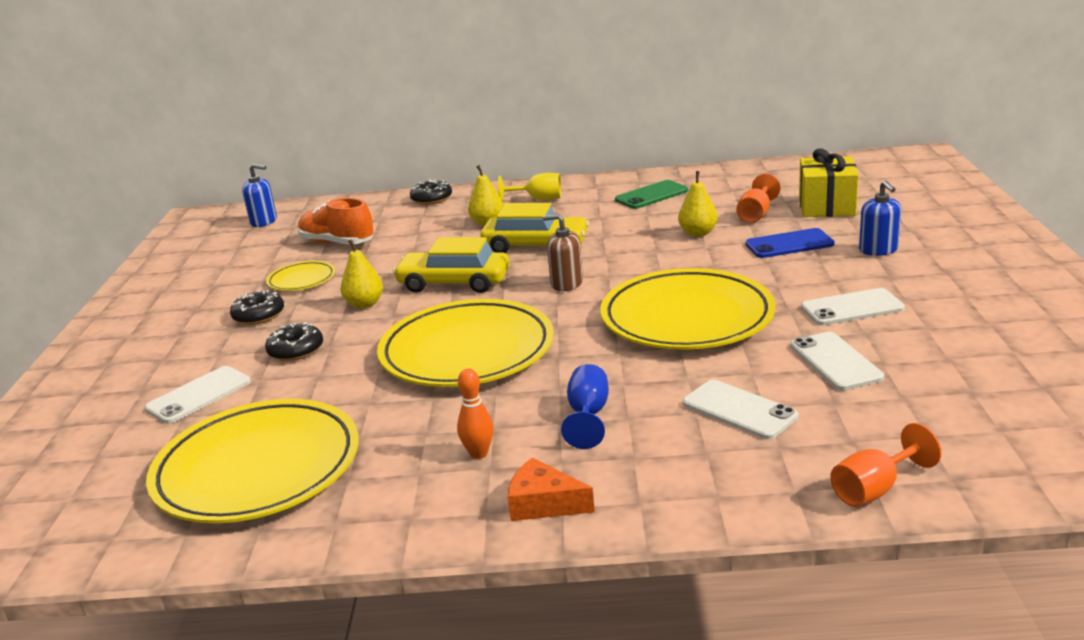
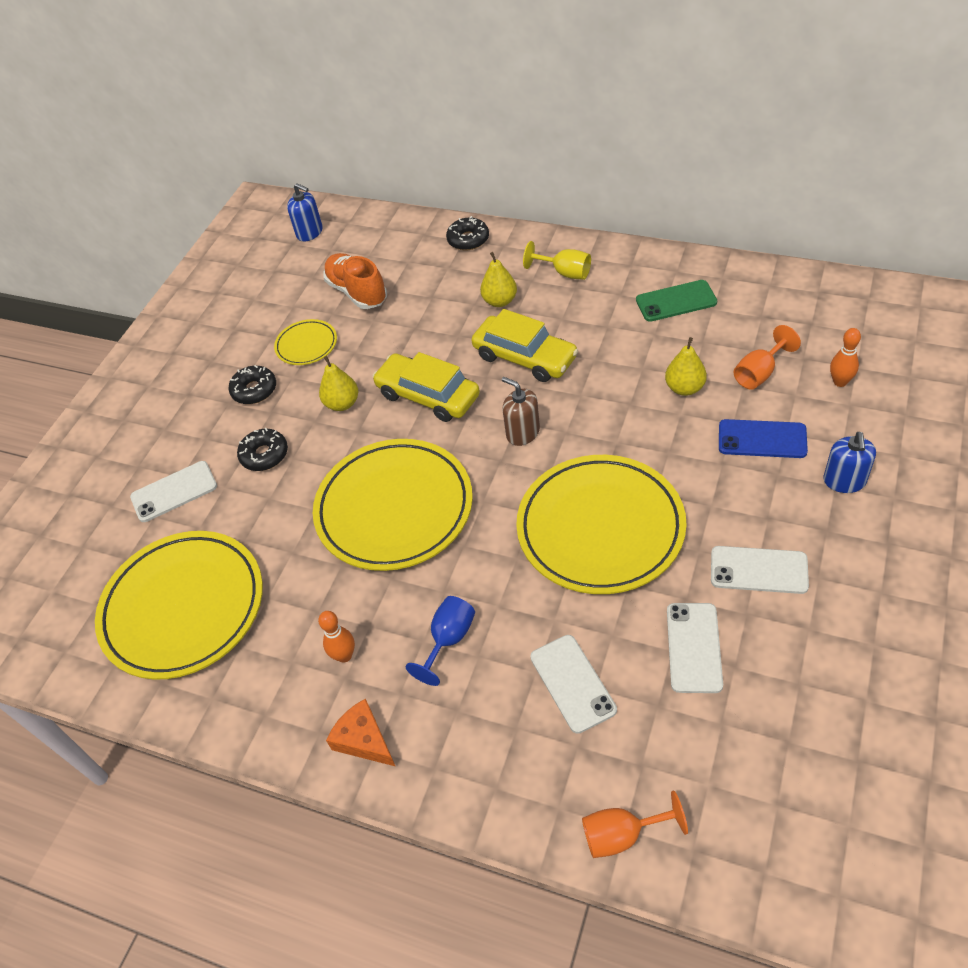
camera: 25 degrees right, 25 degrees up
yellow gift [799,149,858,217] -> orange bowling pin [830,328,861,387]

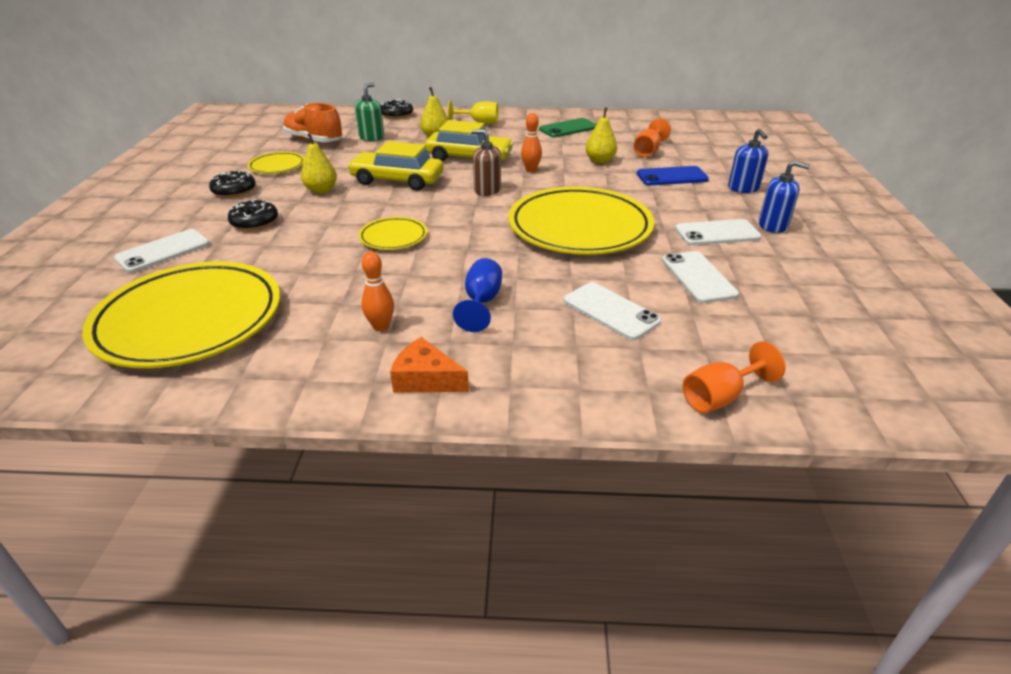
camera: 25 degrees left, 15 degrees down
blue soap dispenser [287,183,323,241] -> blue soap dispenser moved to [759,161,810,233]
yellow plate [313,439,473,571] -> yellow plate [358,217,427,250], size x0.46
orange bowling pin [830,328,861,387] -> orange bowling pin moved to [521,113,542,172]
none -> green soap dispenser [355,83,384,141]

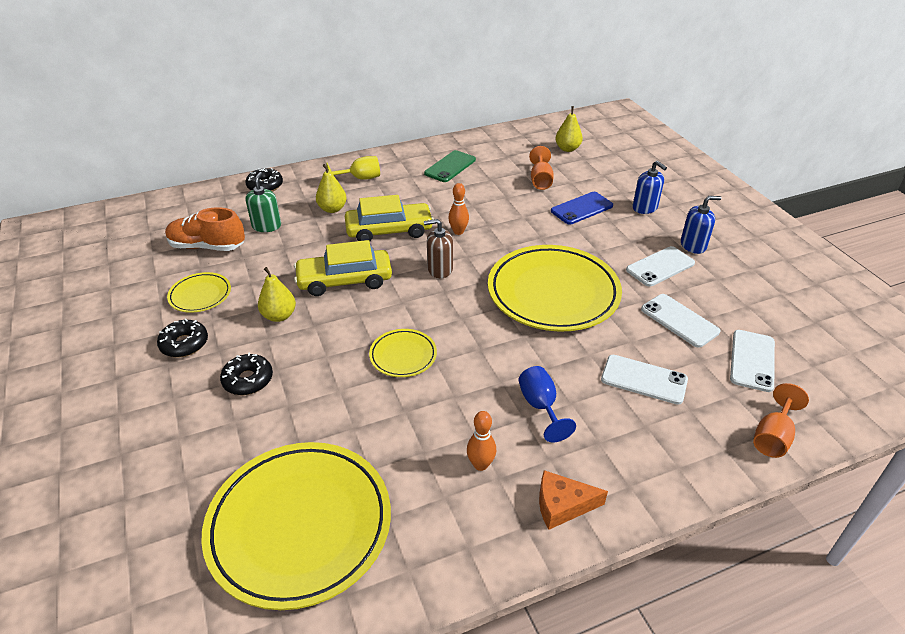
camera: 25 degrees left, 5 degrees up
white phone [114,229,210,273] -> white phone moved to [730,330,775,392]
yellow pear [585,108,617,164] -> yellow pear moved to [555,106,583,152]

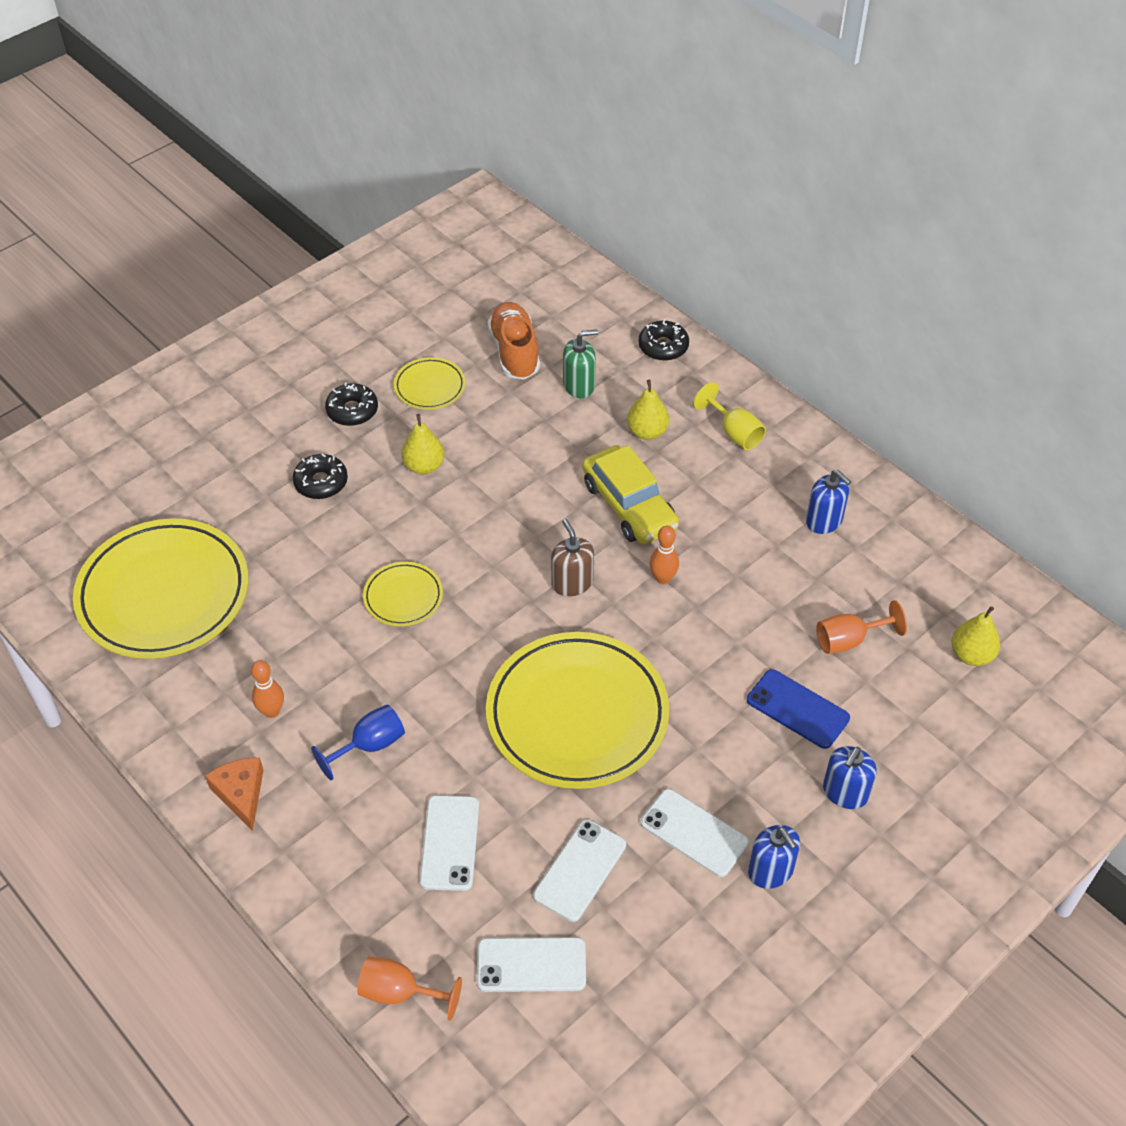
camera: 70 degrees right, 10 degrees up
yellow car [294,240,392,296] -> none
green phone [424,150,476,182] -> blue soap dispenser [806,470,851,534]

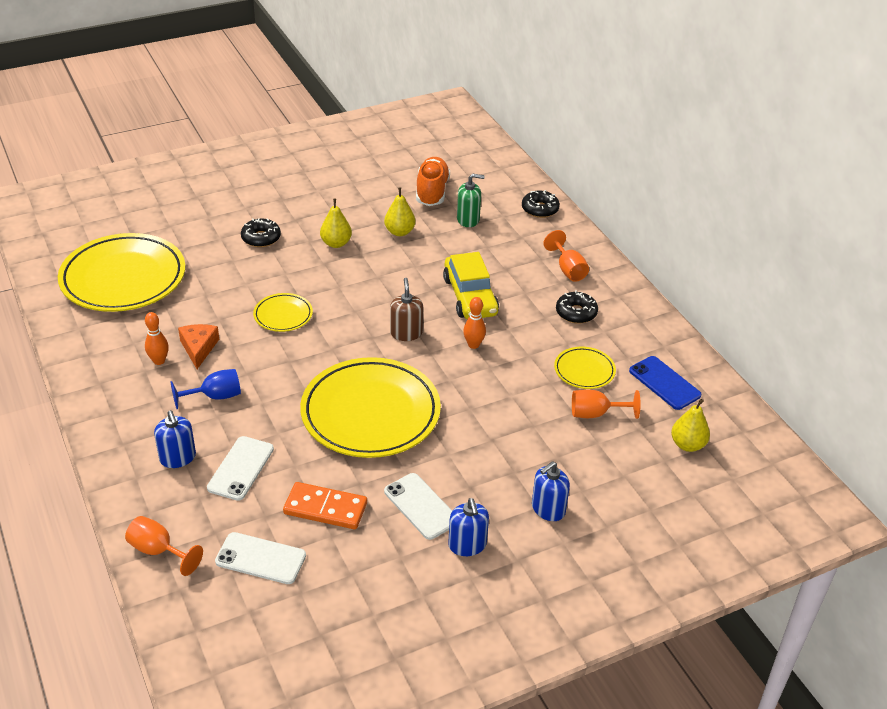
camera: 15 degrees right, 10 degrees down
orange cheese [205,758,264,831] -> orange cheese moved to [178,324,219,369]
black donut [325,382,378,426] -> black donut moved to [556,290,598,324]
yellow plate [394,357,466,410] -> yellow plate moved to [554,347,616,389]
white phone [533,819,626,922] -> orange domino [283,482,367,529]
yellow pear [627,380,669,440] -> yellow pear moved to [384,187,415,236]
yellow goblet [693,382,766,450] -> orange goblet [543,230,589,282]
blue phone [747,669,850,749] -> blue phone moved to [629,356,701,410]
blue soap dispenser [806,470,851,534] -> blue soap dispenser moved to [154,410,196,468]

